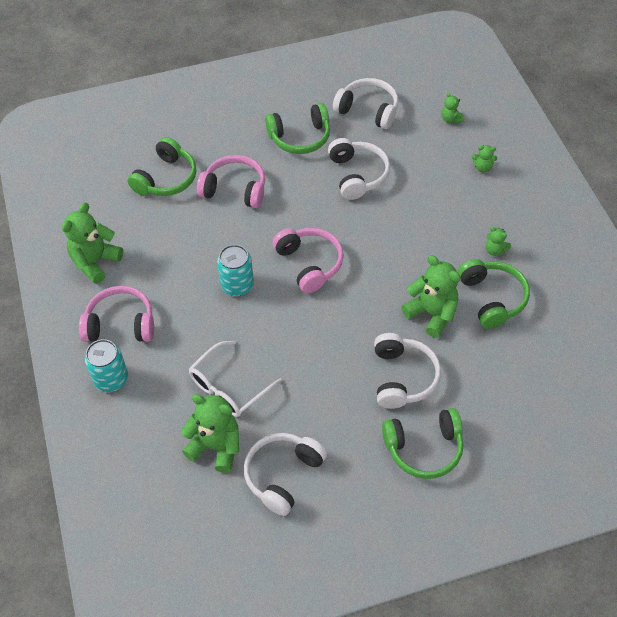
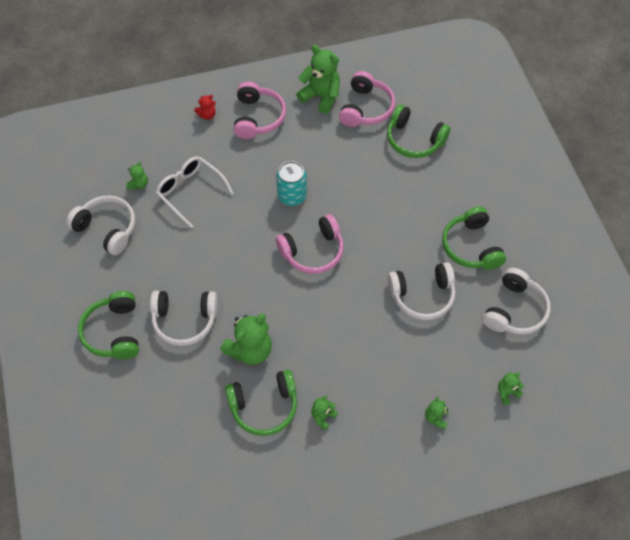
camera: 90 degrees right, 5 degrees up
turquoise can [85,339,128,392] -> red teddy bear [194,95,216,120]
green teddy bear [181,394,239,473] -> green teddy bear [126,161,148,190], size x0.50
pink headphones [197,155,265,208] -> pink headphones moved to [339,71,395,127]

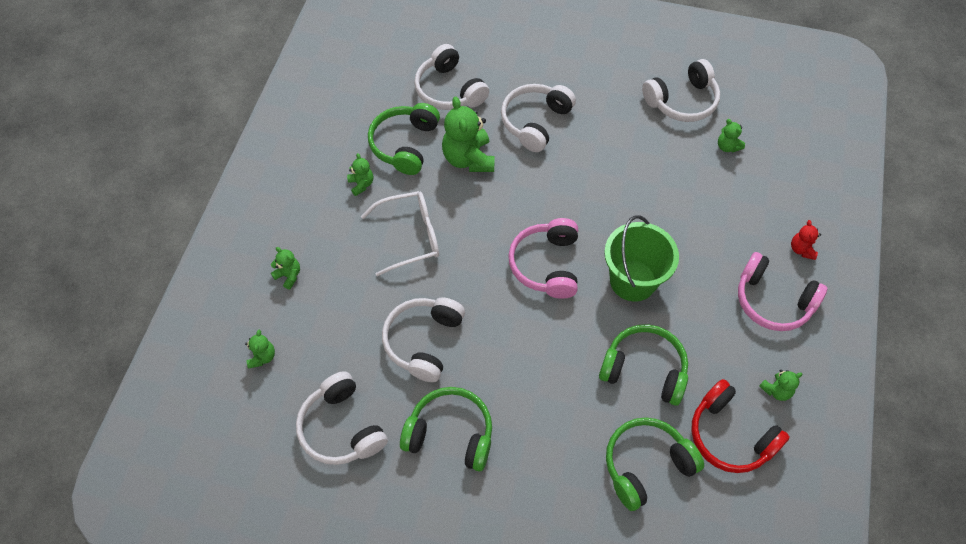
camera: 120 degrees right, 0 degrees up
green headphones [78,291,139,359] -> green headphones moved to [599,324,688,406]
white glasses [156,156,234,228] -> white glasses moved to [361,191,439,276]
turquoise can [276,161,307,206] -> green bucket [604,215,679,302]
green teddy bear [296,45,340,114] -> green teddy bear [759,370,802,401], size x0.50
pink headphones [339,71,395,127] -> red headphones [691,379,790,473]
none -> white headphones [414,44,489,110]

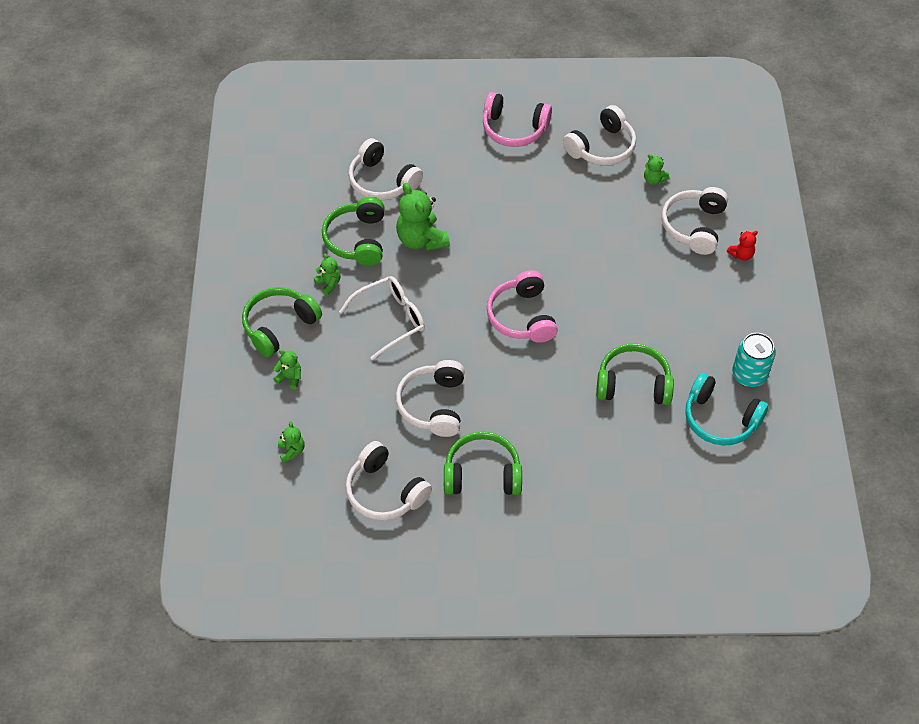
camera: 15 degrees left, 5 degrees down
white headphones [501,84,576,152] -> white headphones moved to [661,187,728,255]
green bucket [604,215,679,302] -> none
green headphones [606,417,704,511] -> green headphones moved to [242,287,322,357]
red headphones [691,379,790,473] -> turquoise headphones [685,373,769,446]
pink headphones [738,252,827,331] -> pink headphones moved to [483,92,552,147]
green teddy bear [759,370,802,401] -> turquoise can [732,333,776,387]
red teddy bear [791,220,821,260] -> red teddy bear turned 105 degrees counterclockwise [727,231,758,261]

